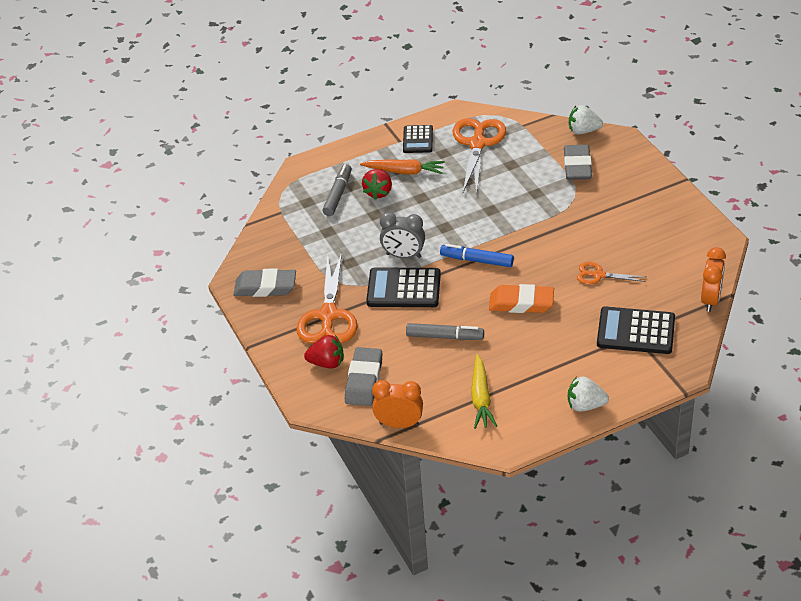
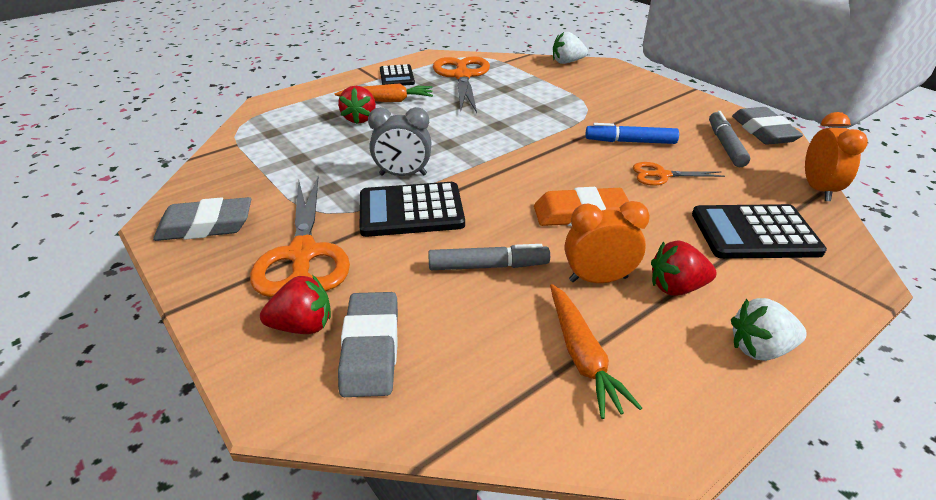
camera: 15 degrees left, 5 degrees down
grey marker [322,164,352,216] -> grey marker moved to [709,111,750,167]
orange clock [372,380,423,428] -> orange clock moved to [565,201,650,283]
blue marker [440,244,514,267] -> blue marker moved to [586,123,679,144]
yellow carrot [471,354,497,429] -> orange carrot [550,284,642,419]
grey eraser [564,145,592,180] -> grey eraser moved to [732,107,803,145]
none -> red strawberry [651,240,717,296]

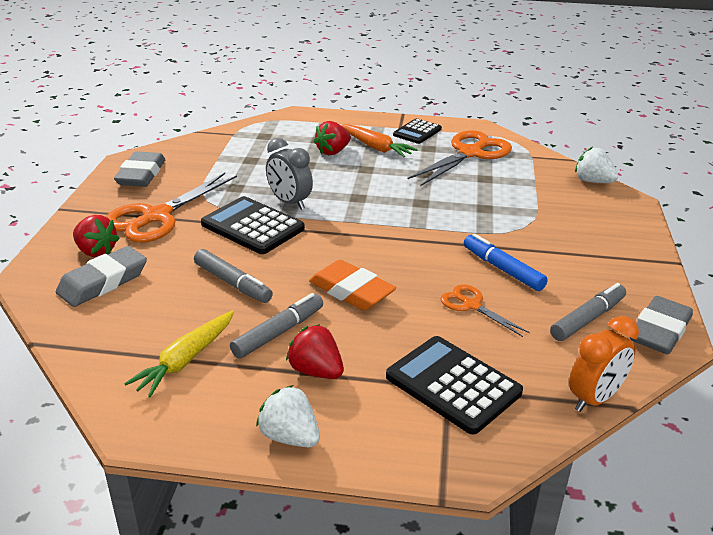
camera: 45 degrees right, 5 degrees down
grey eraser [153,197,251,241] -> grey eraser turned 60 degrees clockwise [114,151,165,187]
orange carrot [550,284,642,419] -> yellow carrot [124,310,234,397]
orange clock [565,201,650,283] -> grey marker [230,293,323,358]

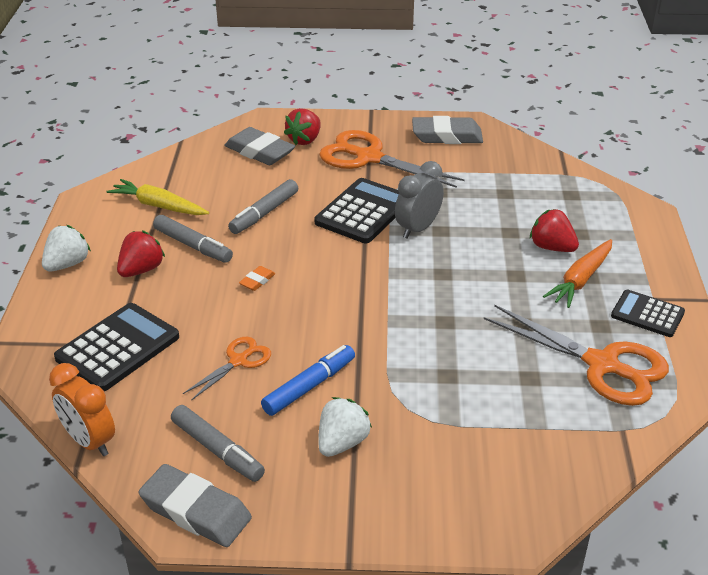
camera: 85 degrees right, 5 degrees up
orange eraser [309,260,396,310] -> orange eraser [239,266,275,291], size x0.46
white strawberry [575,147,618,183] -> white strawberry moved to [318,397,372,457]

